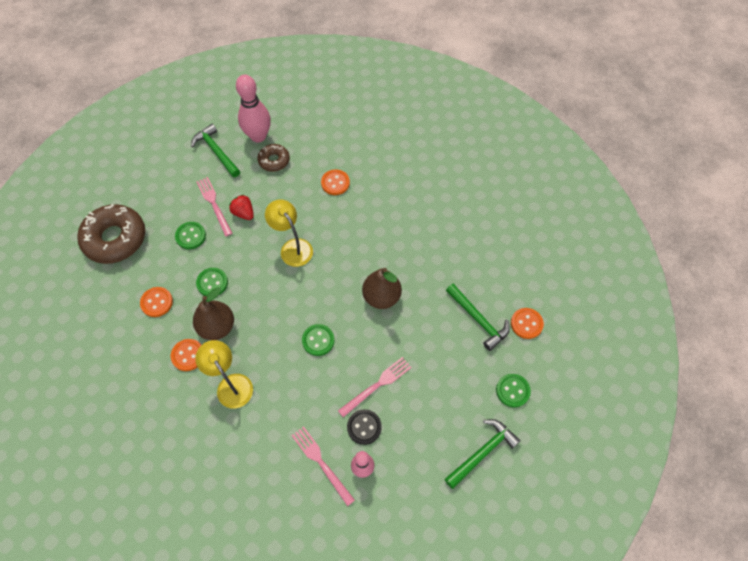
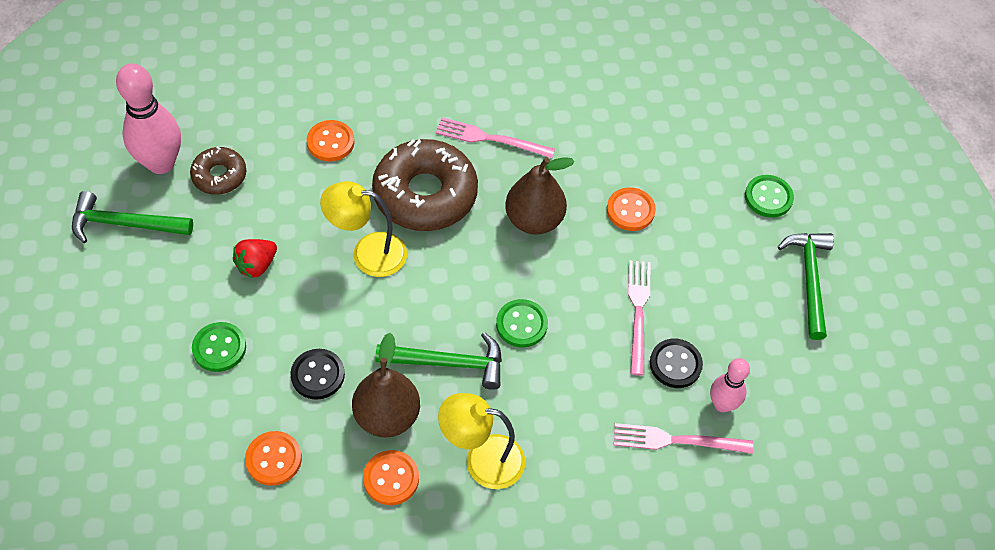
camera: 50 degrees left, 5 degrees down
brown donut [77,204,145,264] -> brown donut moved to [372,139,478,231]
green button [196,268,228,296] -> black button [290,349,345,400]
pink fork [197,177,233,236] -> pink fork moved to [436,117,555,158]
red strawberry [229,194,254,220] -> red strawberry turned 45 degrees counterclockwise [233,239,277,278]
green hammer [446,284,510,351] -> green hammer moved to [375,332,502,390]
orange button [511,308,544,339] -> orange button moved to [607,187,656,231]

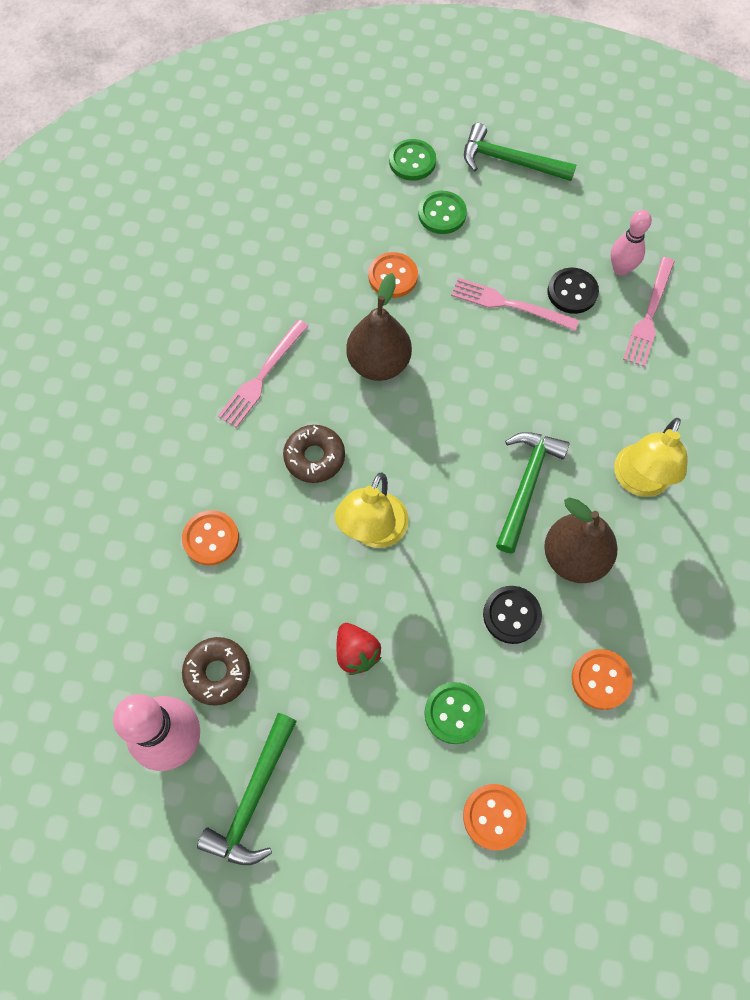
camera: 70 degrees left, 10 degrees up
orange button [363,450,419,505] -> orange button moved to [463,784,527,850]
brown donut [372,139,478,231] -> brown donut [283,425,345,483], size x0.53
green button [496,299,548,348] -> green button moved to [418,191,467,234]

